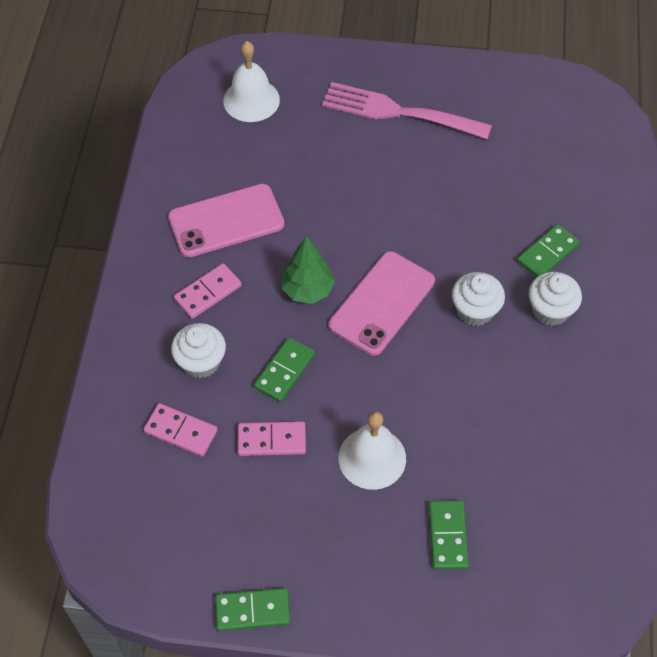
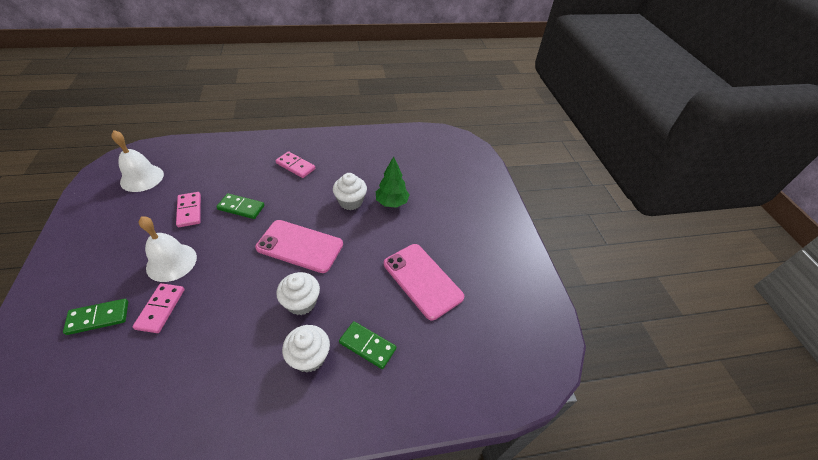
camera: 70 degrees right, 10 degrees down
pink domino [143,403,218,457] -> pink domino moved to [132,283,184,333]
pink phone [168,184,284,257] -> pink phone moved to [384,244,464,320]
white cupcake [171,323,226,378] -> white cupcake moved to [333,173,367,210]
green domino [215,588,290,631] -> none
white bell [223,41,280,122] -> white bell moved to [111,130,164,192]
green tree [282,236,335,304] -> green tree moved to [376,156,409,208]
pink fork [322,82,492,139] -> none

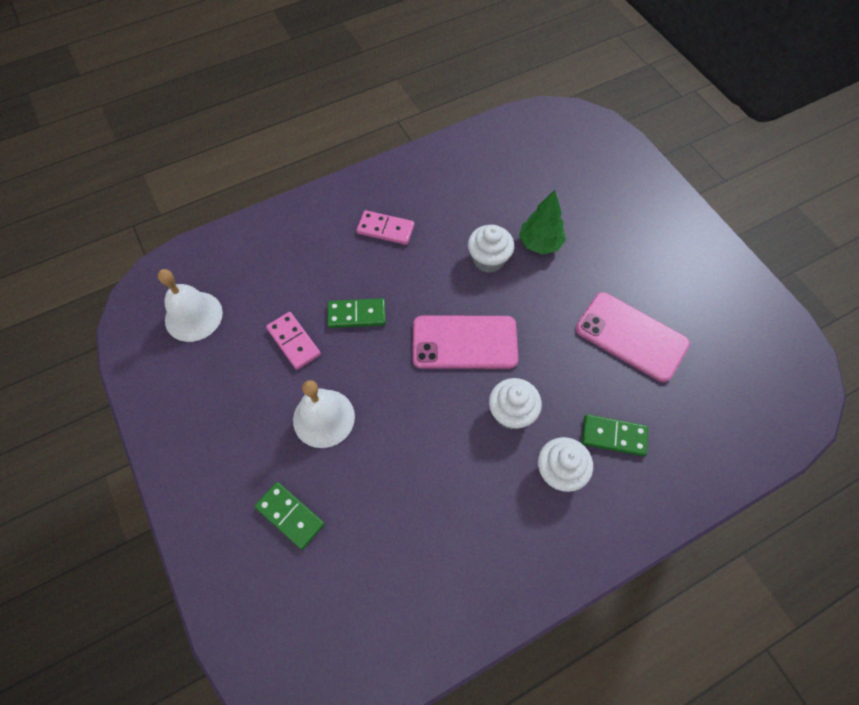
camera: 15 degrees left, 15 degrees up
green domino [63,299,128,335] -> green domino turned 75 degrees clockwise [255,482,325,550]
pink domino [132,283,184,333] -> none

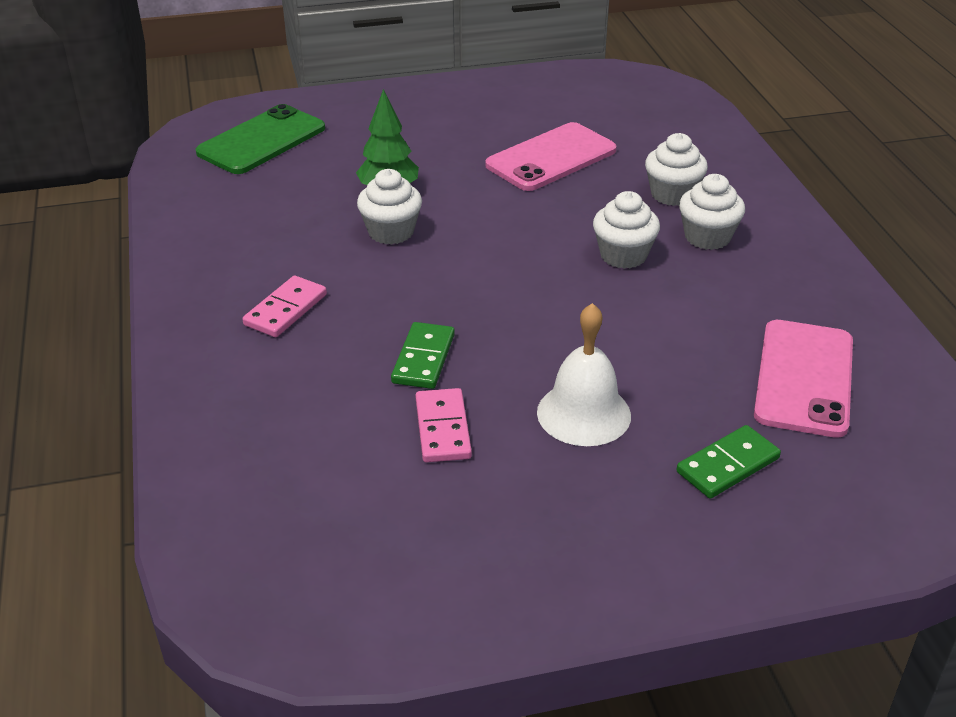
camera: 75 degrees left, 25 degrees down
white bell [158,269,223,342] -> none
pink domino [266,312,321,370] -> pink domino turned 75 degrees counterclockwise [415,388,472,462]
pink phone [413,316,518,369] -> pink phone moved to [754,320,853,438]
green domino [582,414,648,456] -> white cupcake [645,133,708,206]
none -> green phone [196,104,325,174]

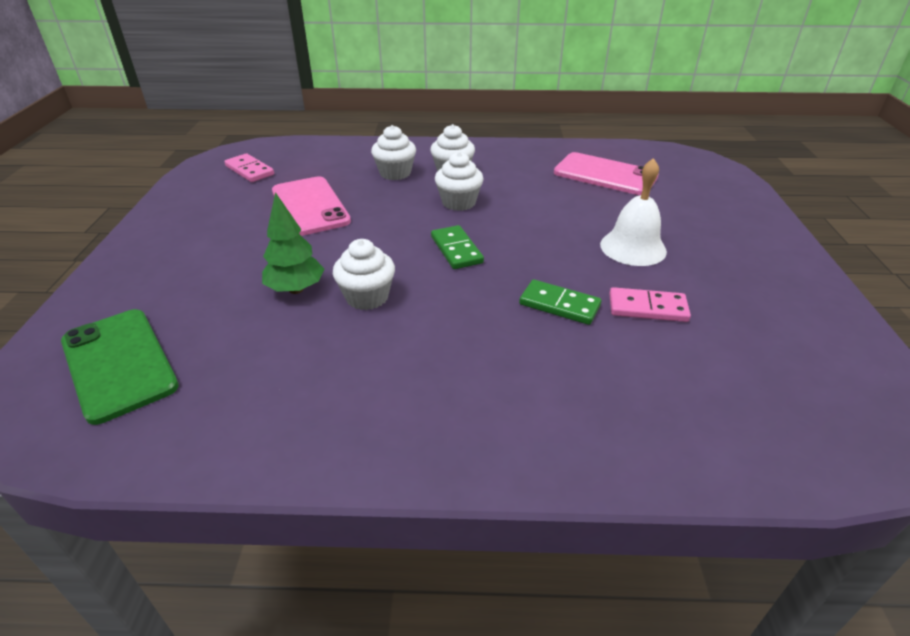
camera: 75 degrees left, 0 degrees up
pink domino [243,276,327,337] -> pink domino moved to [224,153,274,182]
green domino [676,425,781,499] -> green domino moved to [431,225,484,269]

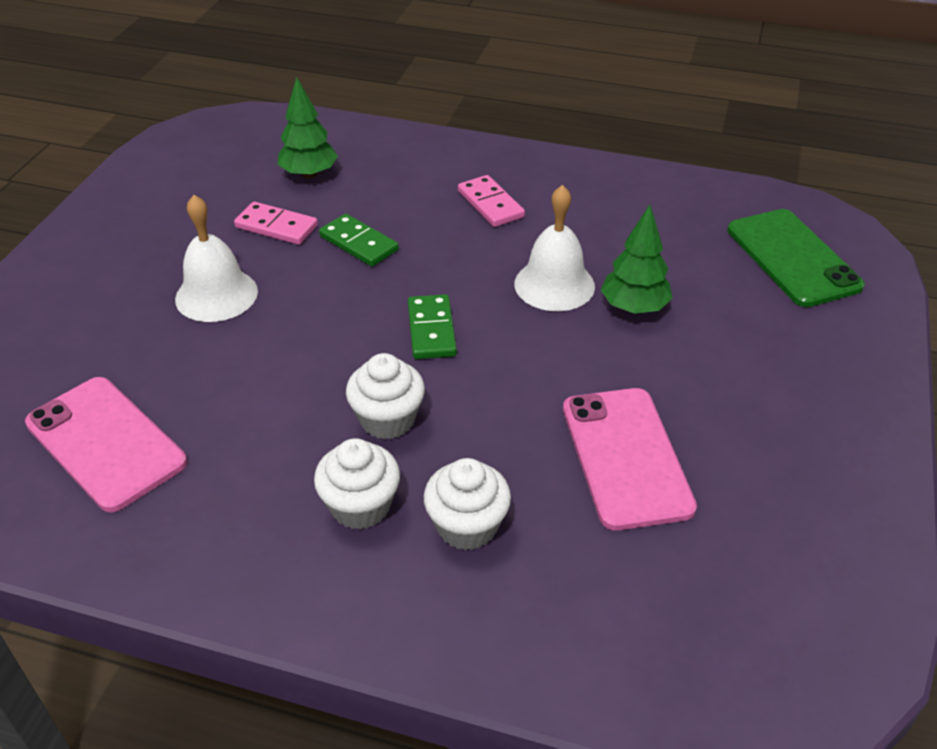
camera: 165 degrees left, 5 degrees up
pink domino [224,153,274,182] -> pink domino moved to [458,175,525,227]
white cupcake [333,239,395,310] -> white bell [514,185,595,311]
none -> green tree [277,77,338,179]

